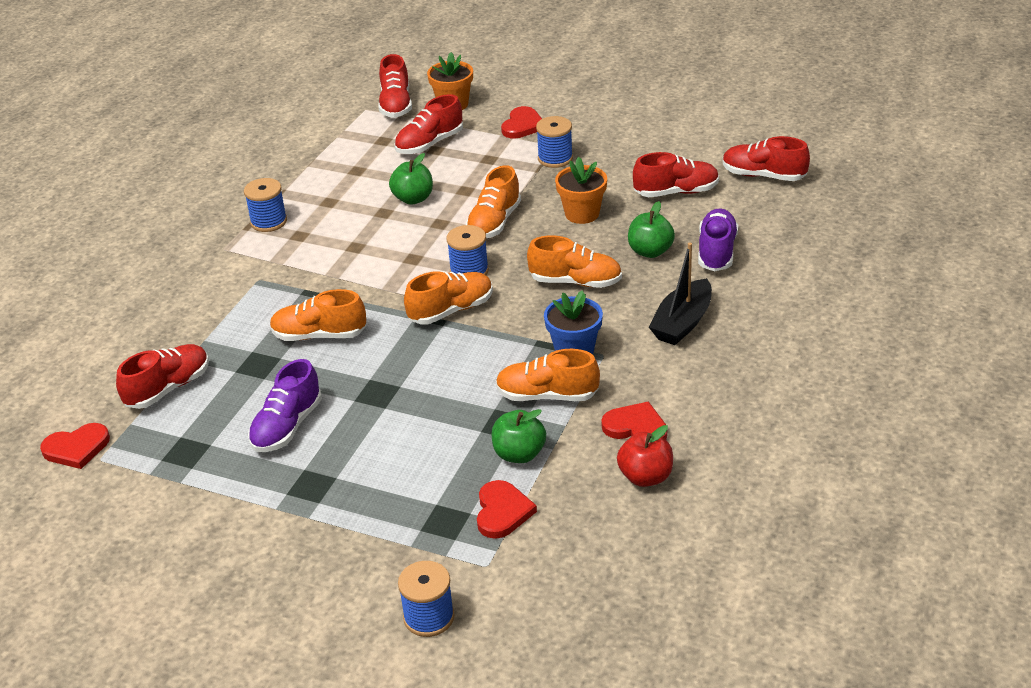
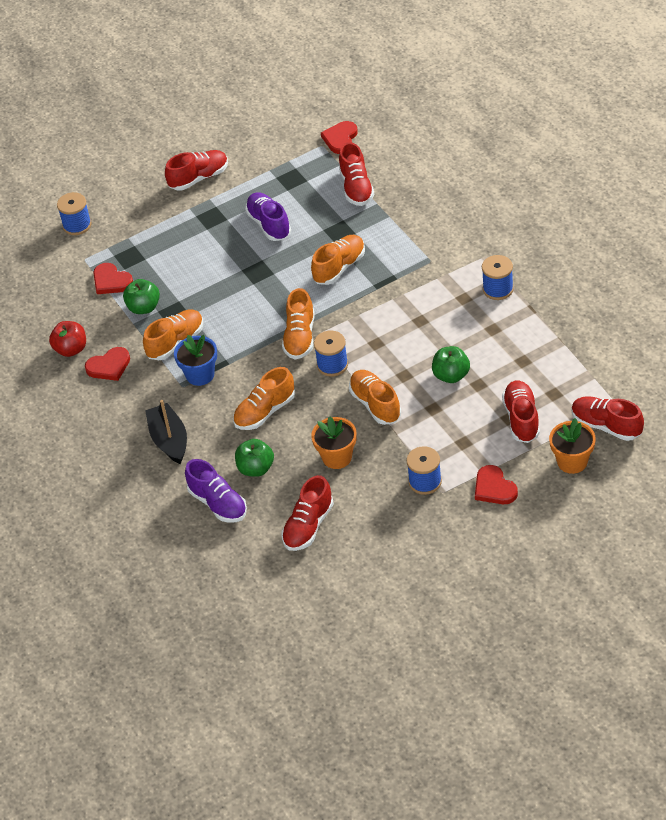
camera: 130 degrees right, 10 degrees up
red shoe [723,136,810,181] -> red shoe moved to [165,150,228,191]

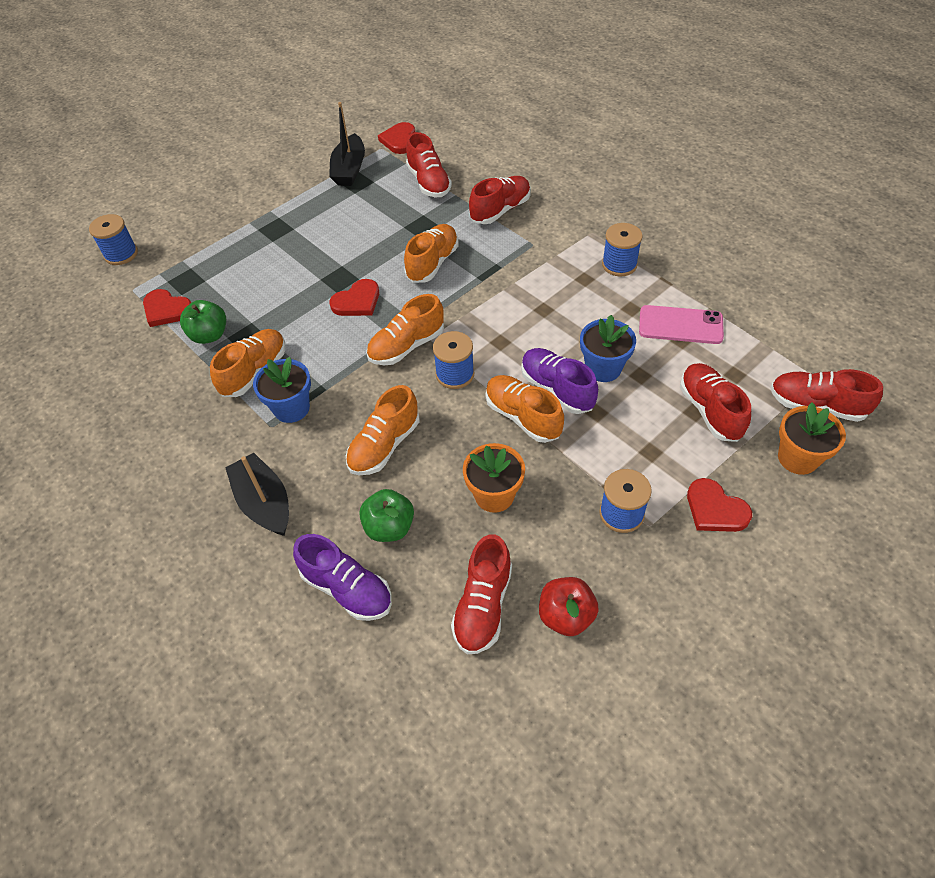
camera: 15 degrees left, 5 degrees up
red apple [49,321,86,357] -> red apple moved to [539,577,599,636]
red heart [85,347,130,381] -> red heart moved to [330,279,379,316]
red shoe [165,150,228,191] -> red shoe moved to [469,176,531,224]
purple shoe [245,192,291,241] -> purple shoe moved to [521,348,598,414]
orange shoe [282,288,315,359] -> orange shoe turned 60 degrees clockwise [366,294,444,365]
green apple [432,346,470,383] -> blue flower pot [580,315,636,382]
none -> black boat [329,102,365,186]
none -> pink phone [639,305,724,344]

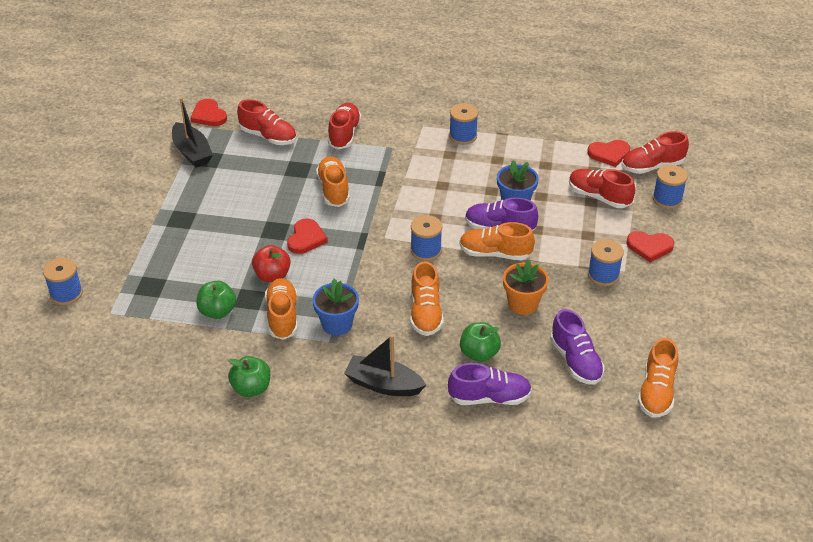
camera: 40 degrees left, 10 degrees down
red heart [143,289,191,327] -> red heart moved to [587,140,630,167]
orange shoe [366,294,444,365] -> orange shoe moved to [638,338,678,418]
red shoe [451,534,512,654] -> purple shoe [550,309,605,385]
red apple [539,577,599,636] -> red apple moved to [252,245,291,282]
pink phone [639,305,724,344] -> none
orange flower pot [778,402,846,475] -> blue spool [653,165,688,209]
none -> green apple [228,356,270,397]

